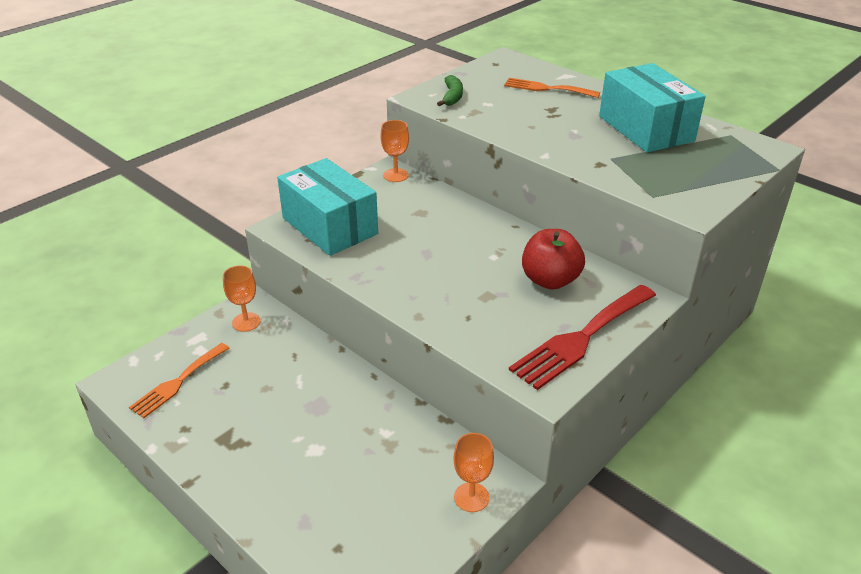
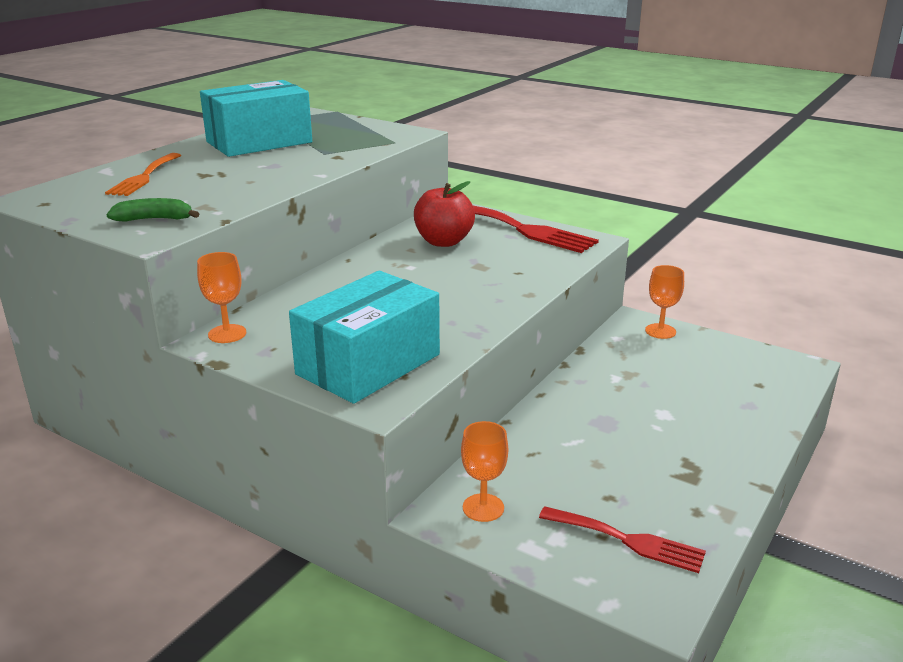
camera: 100 degrees left, 10 degrees down
orange fork [129,343,229,418] -> red fork [539,506,706,573]

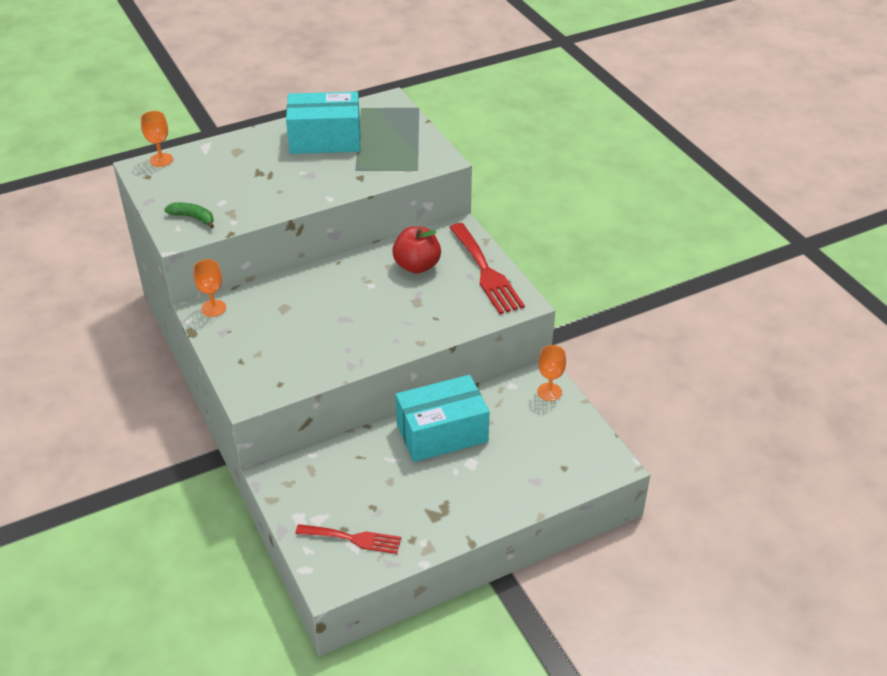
camera: 30 degrees right, 15 degrees up
orange fork [105,153,181,196] -> none
turquoise box [289,271,440,404] -> turquoise box moved to [396,375,489,462]
orange goblet [461,421,508,522] -> orange goblet moved to [141,111,173,167]
red fork [539,506,706,573] -> red fork turned 45 degrees counterclockwise [295,524,401,554]

